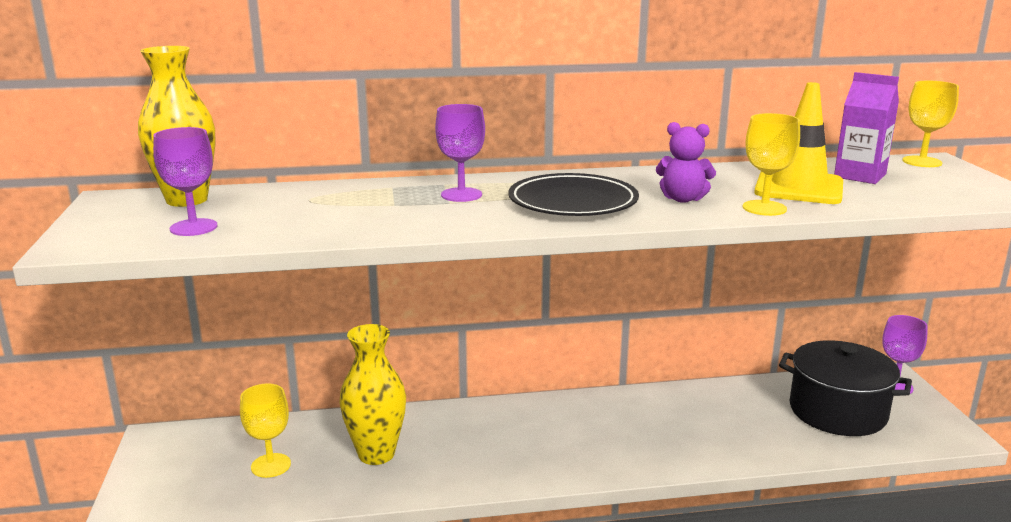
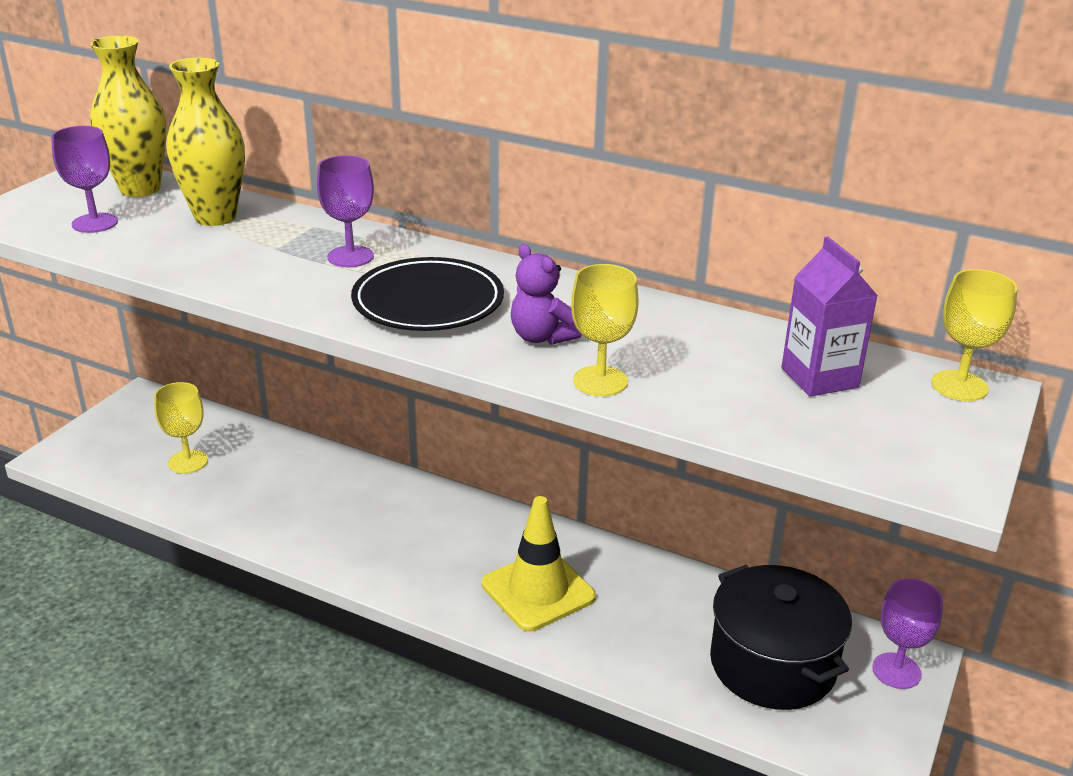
camera: 35 degrees right, 10 degrees up
yellow vase [339,324,406,465] -> yellow vase moved to [167,58,245,226]
yellow traffic cone [754,82,843,204] -> yellow traffic cone moved to [482,496,596,631]

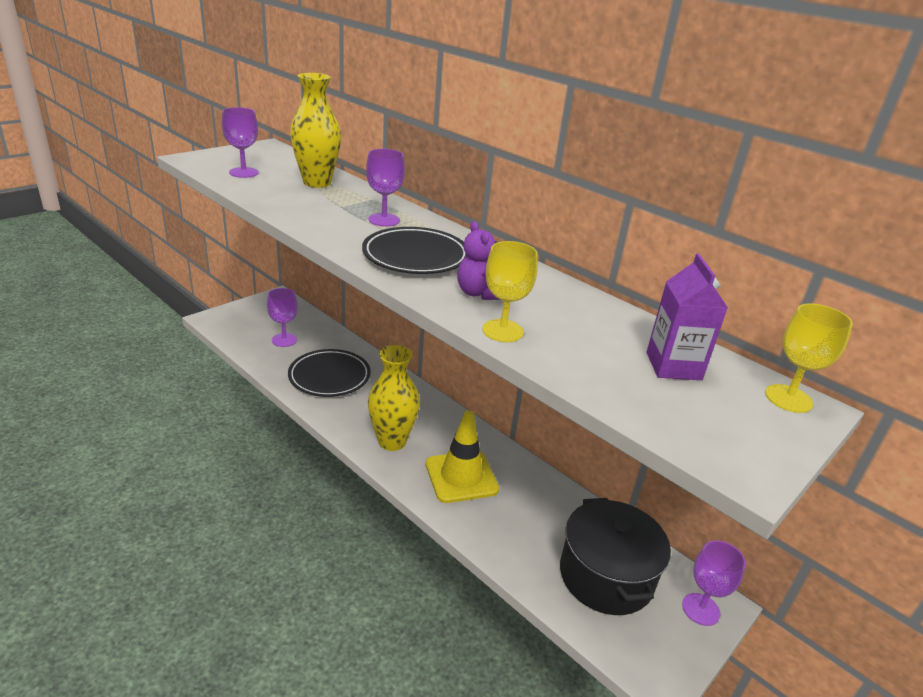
camera: 15 degrees right, 0 degrees up
yellow vase [90,36,166,197] -> yellow vase moved to [368,345,420,451]
yellow goblet [154,382,208,474] -> purple goblet [267,288,298,347]
none -> black plate [288,349,371,397]

